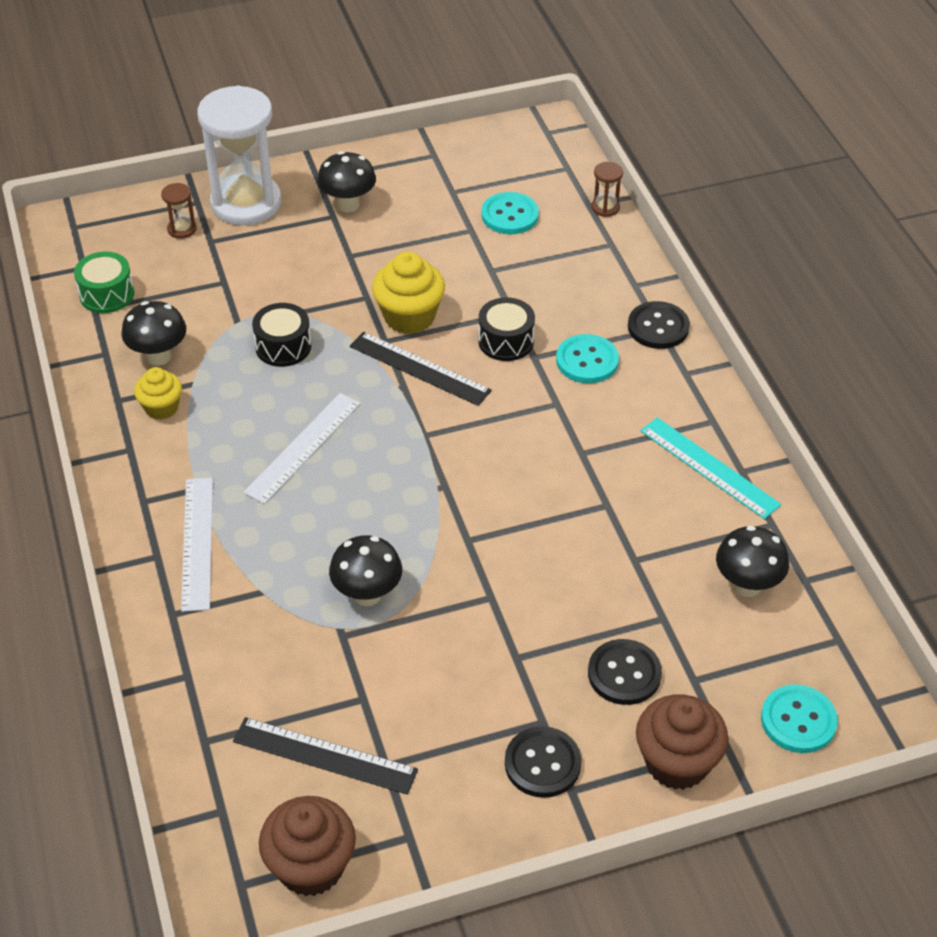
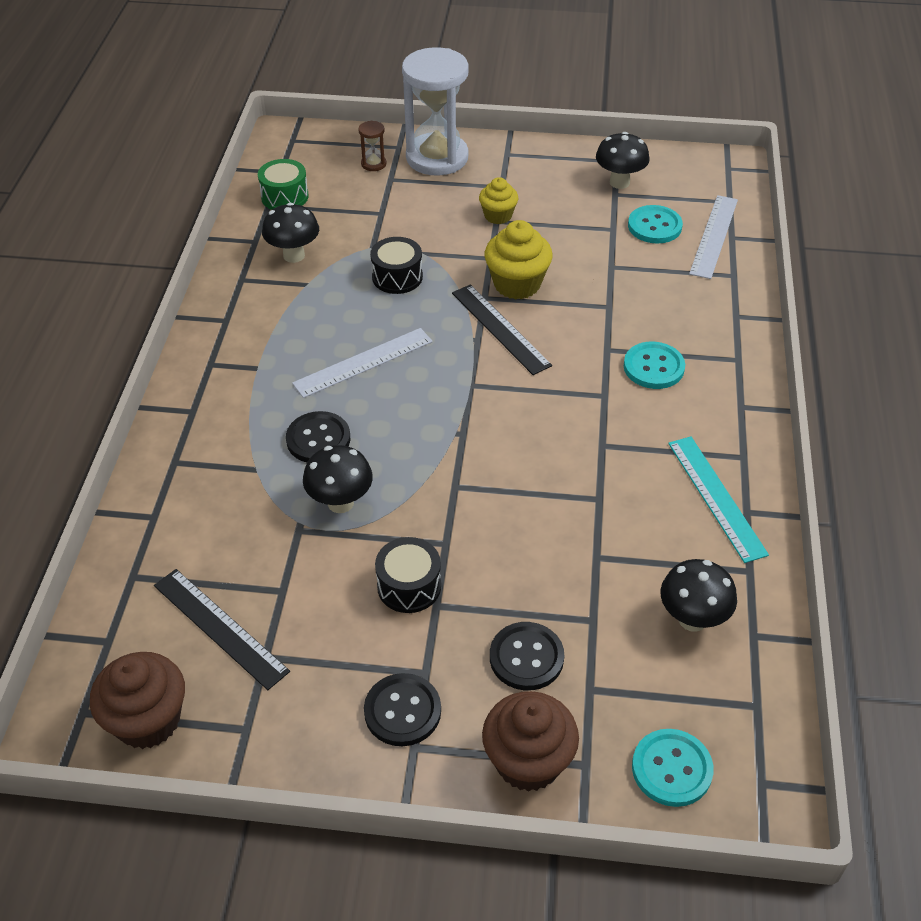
camera: 25 degrees right, 0 degrees up
yellow cupcake [134,367,182,420] -> yellow cupcake moved to [479,177,518,224]
white ruler [181,478,213,612] -> white ruler moved to [689,195,738,279]
black mushroom [317,151,376,212] -> black mushroom moved to [596,132,650,189]
black drum [478,297,535,361] -> black drum moved to [375,537,441,613]
brown hourglass [591,162,623,217] -> none
black button [628,301,690,349] -> black button moved to [286,411,350,462]

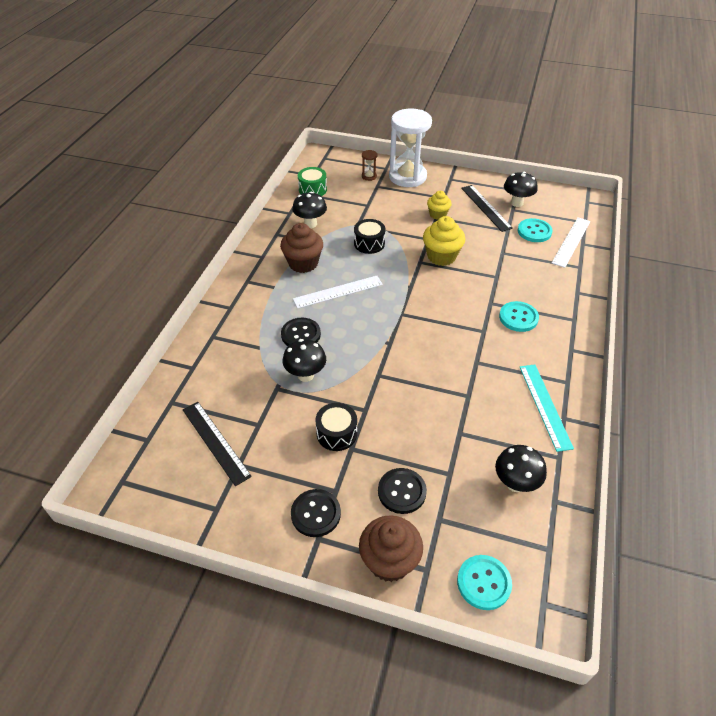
camera: 10 degrees right, 0 degrees up
brown cupcake [90,652,185,749] -> brown cupcake moved to [280,223,323,273]
black ruler [452,284,552,375] -> black ruler moved to [461,185,513,232]

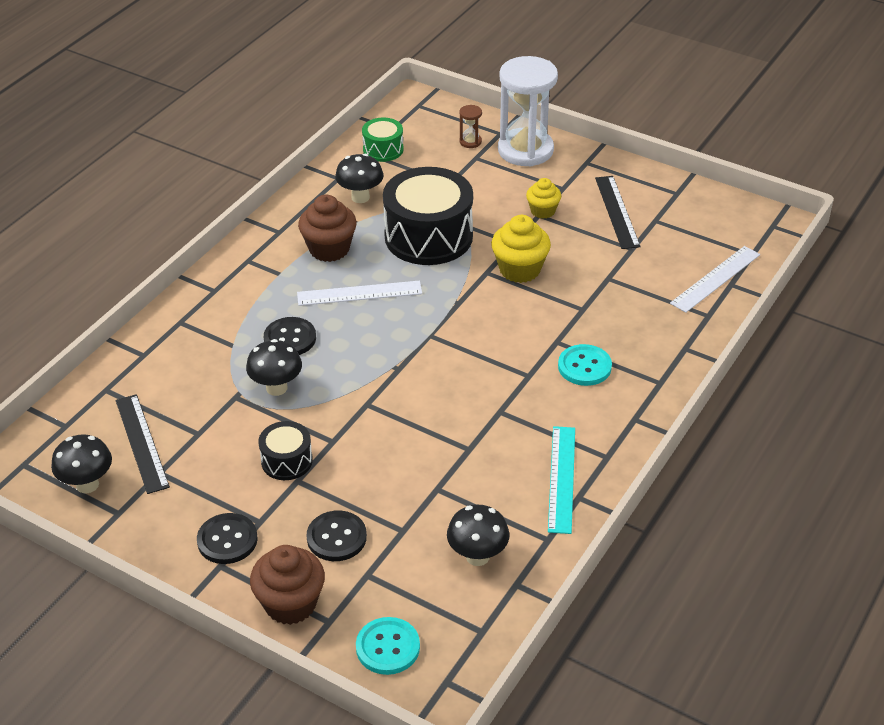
camera: 15 degrees right, 5 degrees down
black drum [354,219,385,254] -> black drum [383,167,473,265], size x2.03
black mushroom [504,172,538,207] -> black mushroom moved to [51,434,112,493]
turquoise button [518,218,553,242] -> none

